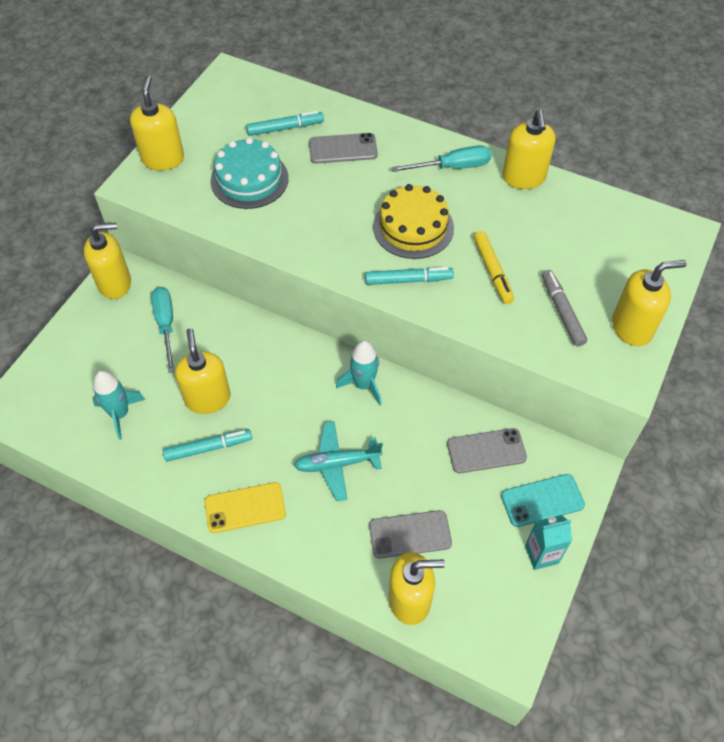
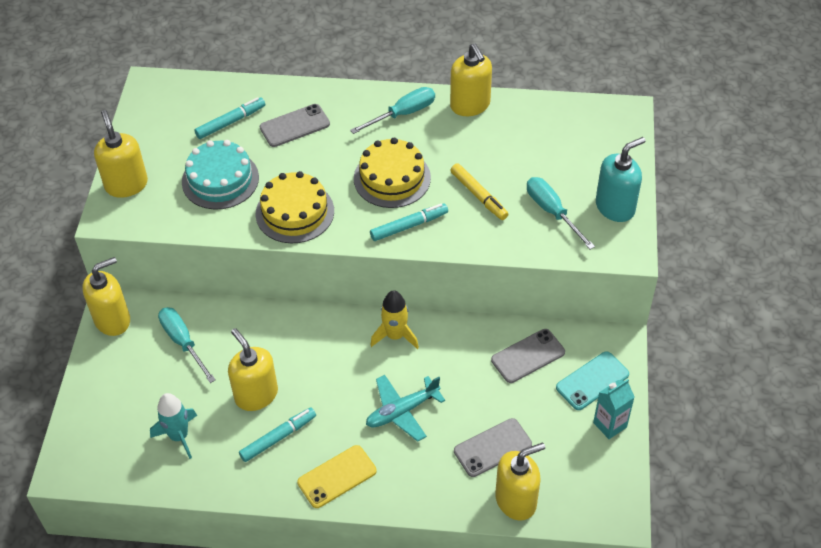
camera: 20 degrees left, 5 degrees down
turquoise rocket [336,340,382,406] -> yellow rocket [370,290,419,349]
grey marker [542,270,587,347] -> turquoise screwdriver [527,177,595,249]
yellow soap dispenser [612,260,687,346] -> turquoise soap dispenser [596,137,645,222]
none -> yellow cake [256,171,334,243]

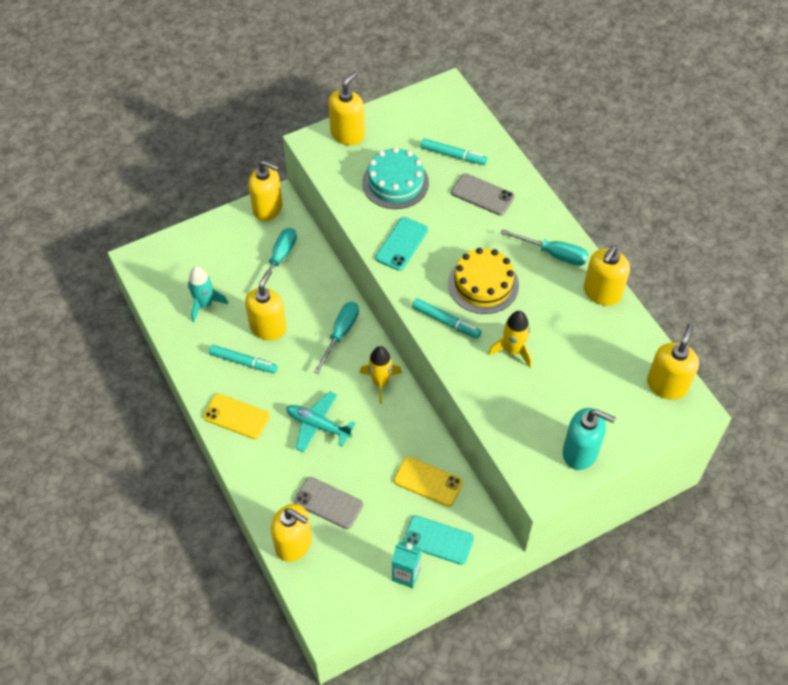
camera: 55 degrees right, 5 degrees up
yellow cake [256,171,334,243] -> turquoise phone [375,217,428,271]
yellow marker [450,163,508,220] -> yellow rocket [488,311,532,368]
grey phone [491,329,565,383] -> yellow phone [394,457,463,507]
turquoise screwdriver [527,177,595,249] -> turquoise screwdriver moved to [314,302,359,374]
none -> yellow soap dispenser [647,324,699,400]

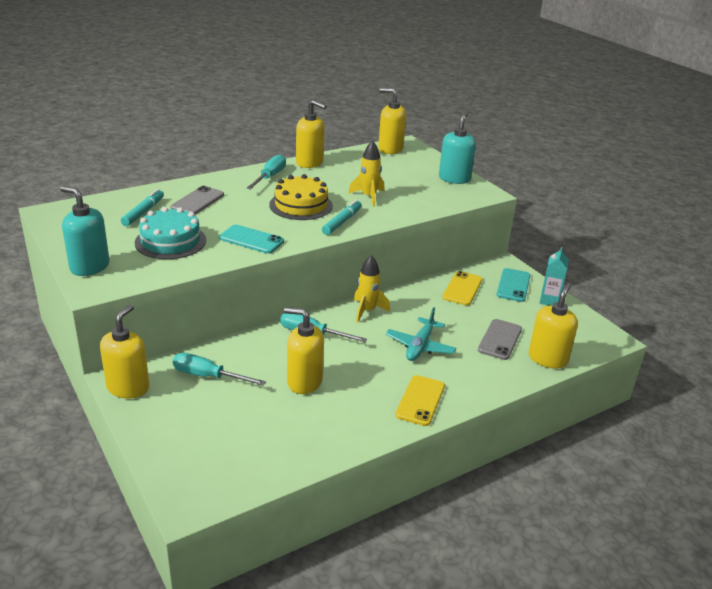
camera: 95 degrees left, 25 degrees down
turquoise rocket [188,266,228,322] -> none
turquoise marker [209,345,278,373] -> none
yellow soap dispenser [328,71,365,145] -> turquoise soap dispenser [60,186,110,276]

